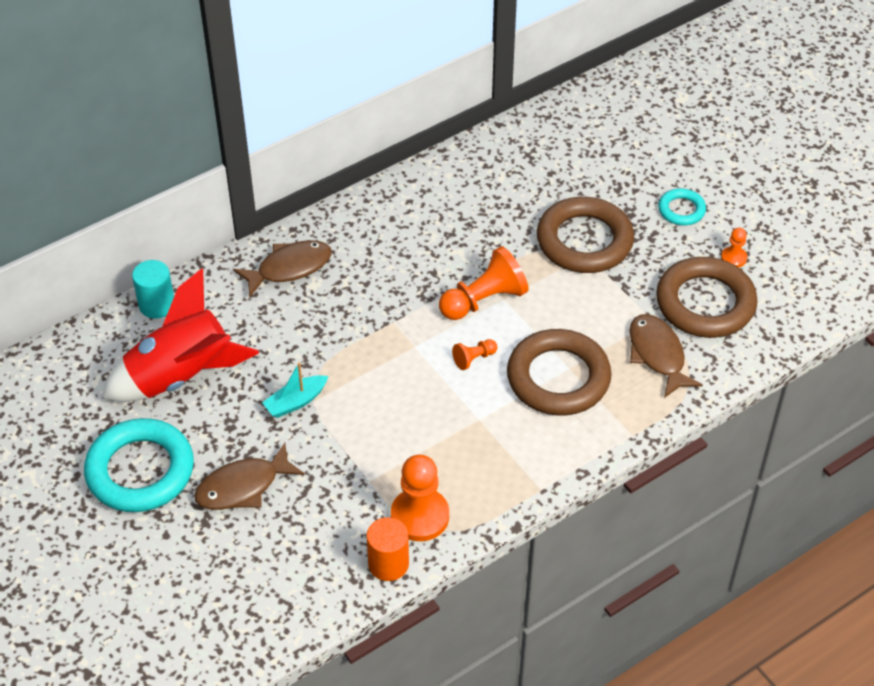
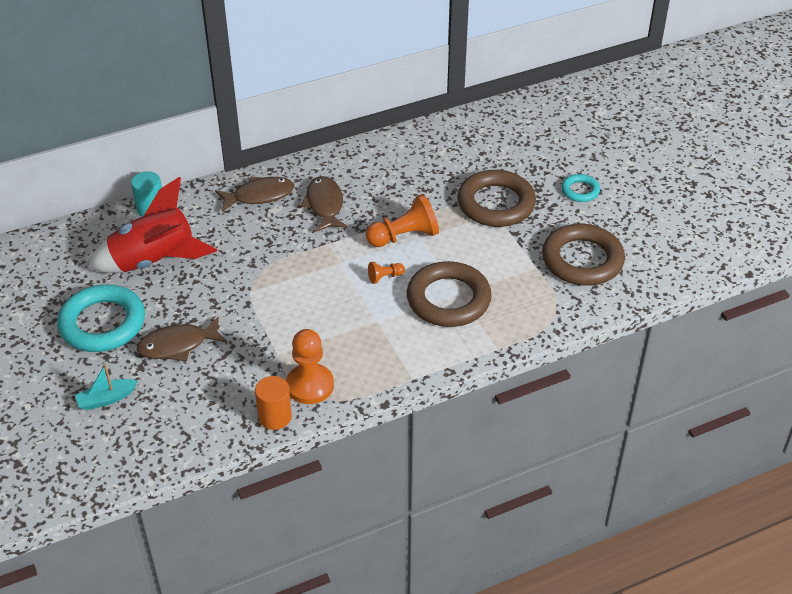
camera: 10 degrees right, 5 degrees down
turquoise boat [262,362,328,418] -> turquoise boat moved to [75,364,138,410]
brown fish [630,314,703,398] -> brown fish moved to [300,176,348,232]
orange pawn [721,228,747,267] -> none

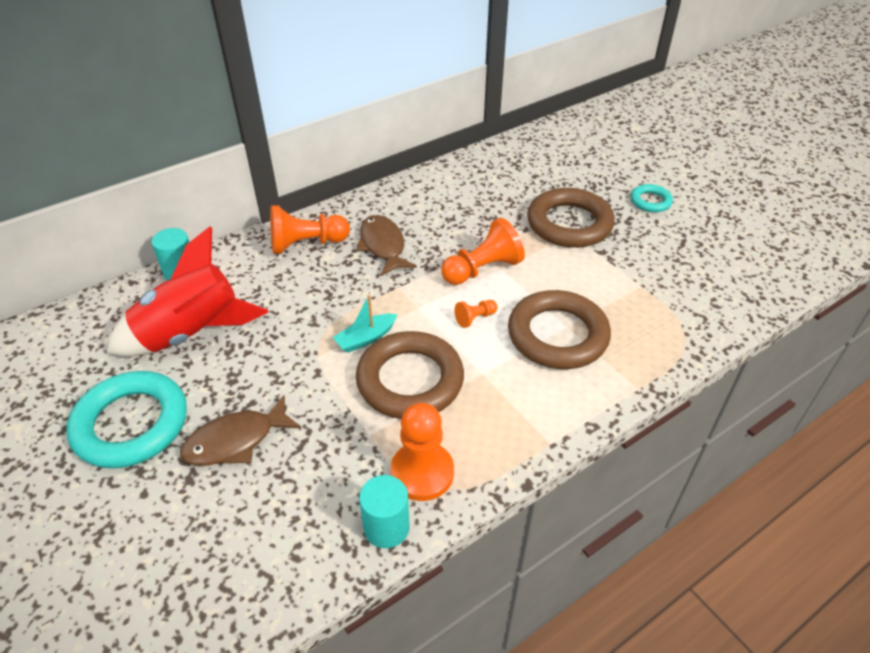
camera: 10 degrees left, 0 degrees up
turquoise boat [75,364,138,410] -> turquoise boat moved to [333,295,397,353]
brown fish [215,176,294,212] -> orange pawn [270,205,350,254]
orange cylinder [255,376,292,430] -> turquoise cylinder [359,475,410,548]
brown ring [542,224,625,286] -> brown ring moved to [356,331,464,419]

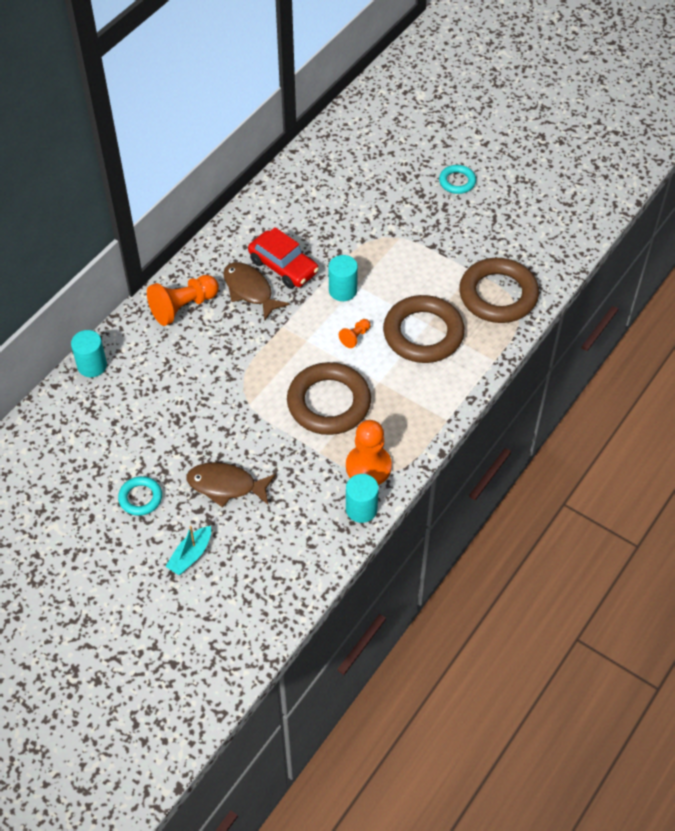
camera: 20 degrees left, 10 degrees up
turquoise ring [67,371,187,468] -> turquoise ring [118,476,162,516], size x0.50
red rocket [107,226,269,357] -> none
brown fish [180,395,301,466] -> brown fish turned 60 degrees clockwise [187,462,276,508]
turquoise boat [333,295,397,353] -> turquoise boat moved to [165,526,211,575]
orange pawn [441,218,525,285] -> turquoise cylinder [329,255,358,301]
brown ring [527,188,615,248] -> brown ring moved to [459,258,539,323]
none -> red car [248,227,319,289]

